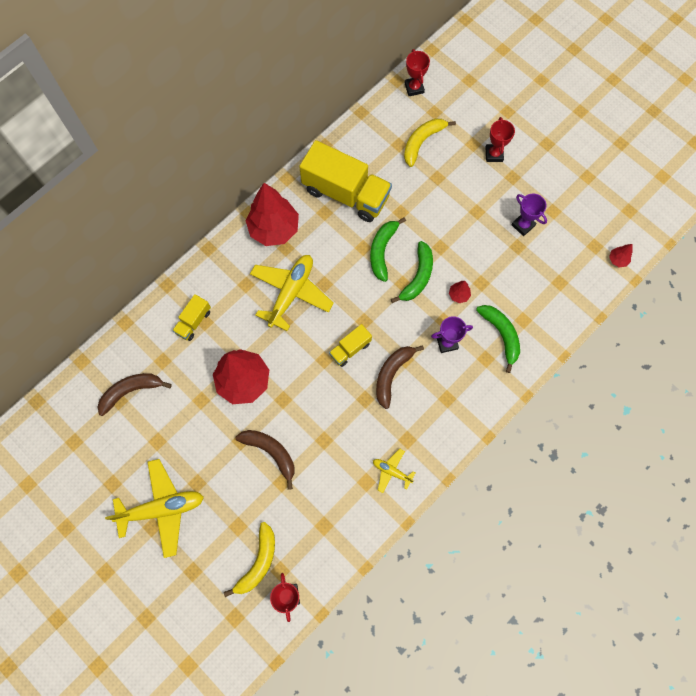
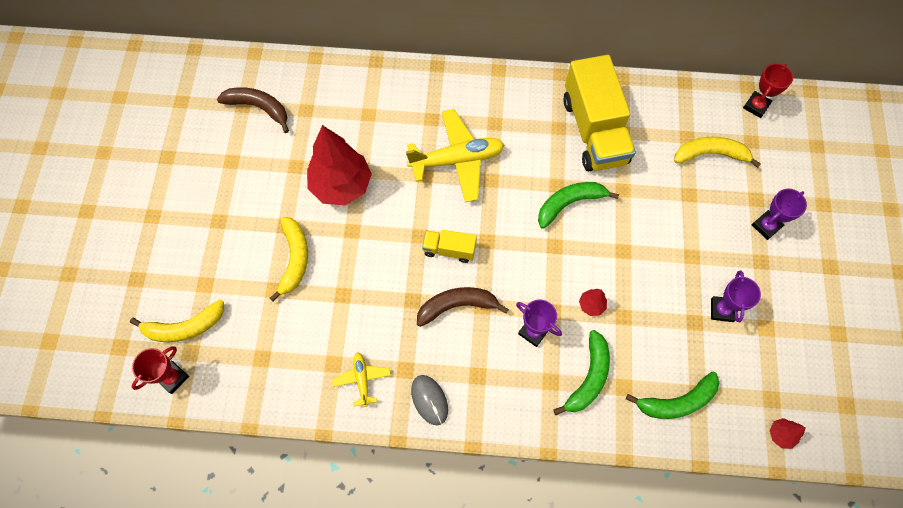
camera: 50 degrees right, 5 degrees down
yellow plane [105,459,204,558] -> none
yellow truck [172,294,211,341] -> none
brown banana [236,430,294,490] -> yellow banana [269,217,308,302]
red tree [245,183,299,246] -> none
green banana [391,241,433,303] -> green banana moved to [626,372,719,419]
red trophy [485,117,515,162] -> purple trophy [752,189,807,240]
none -> grey mouse [411,375,448,425]

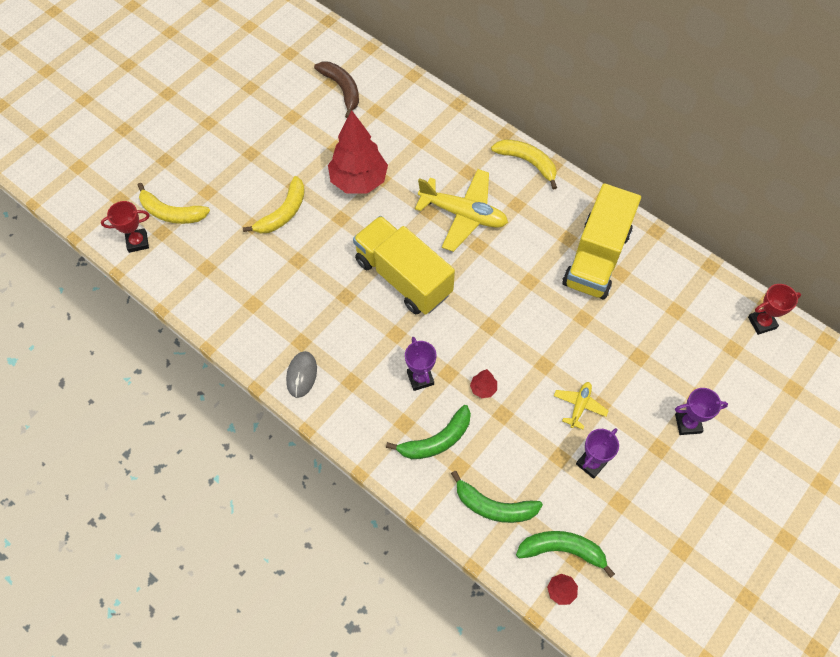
camera: 35 degrees right, 5 degrees down
yellow plane [332,352,391,407] -> yellow plane moved to [554,382,608,429]
brown banana [417,287,509,327] -> none
yellow truck [422,230,477,263] -> yellow truck [353,216,455,315], size x2.12
green banana [538,182,619,229] -> green banana moved to [516,531,615,578]
yellow banana [674,137,761,168] -> yellow banana moved to [491,139,557,190]

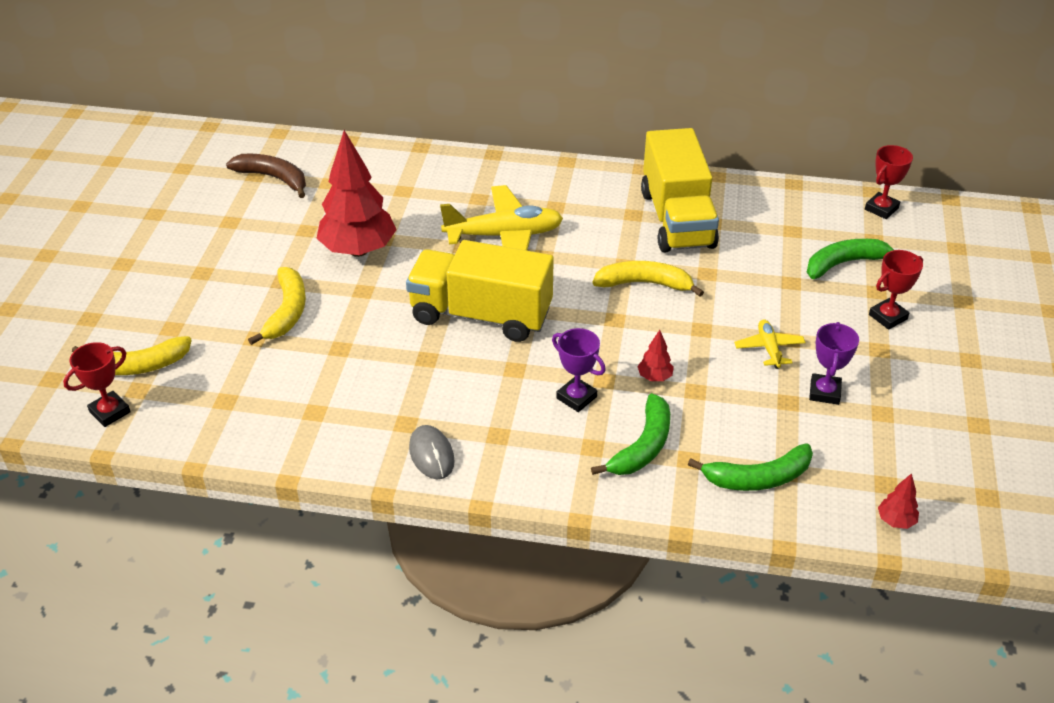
camera: 30 degrees left, 20 degrees down
yellow banana [491,139,557,190] -> yellow banana moved to [593,261,704,297]
green banana [516,531,615,578] -> green banana moved to [807,239,894,279]
purple trophy [675,388,728,435] -> red trophy [869,250,923,330]

